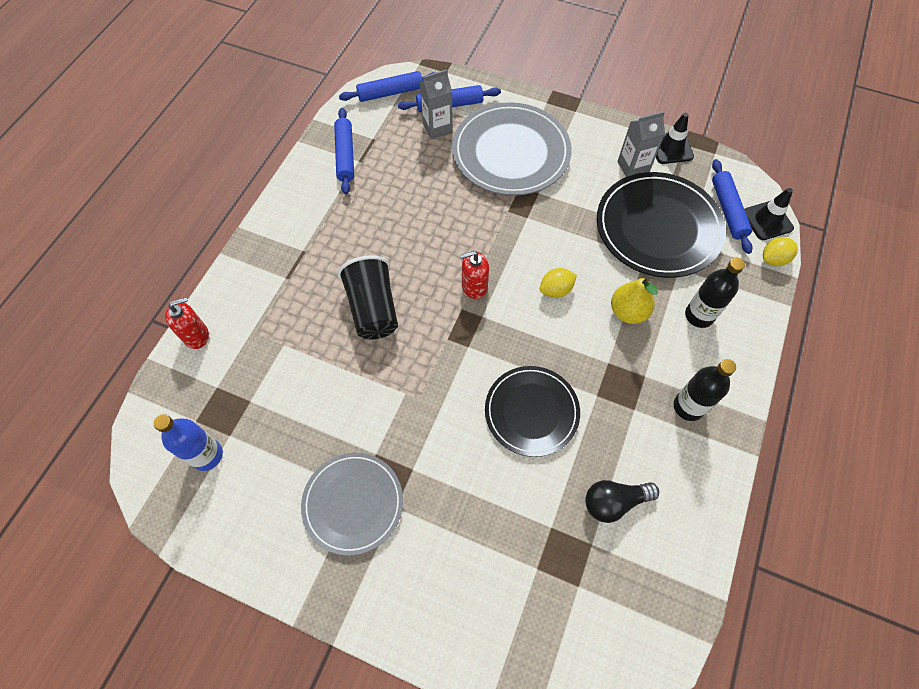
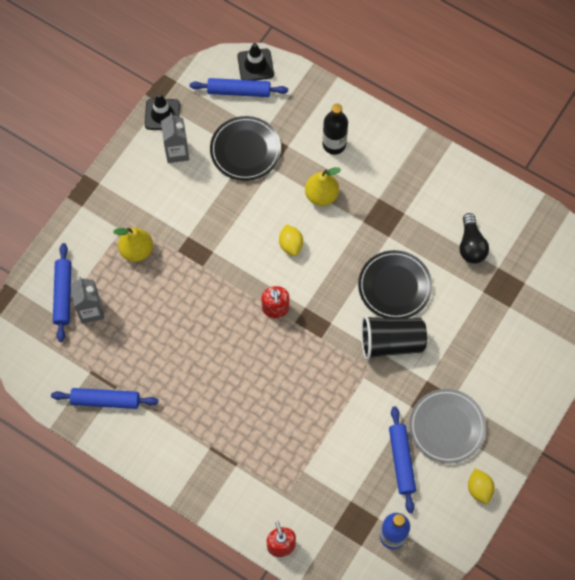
camera: 80 degrees left, 5 degrees up
black cup [338,255,398,339] -> black cup moved to [361,315,427,360]
blue rolling pin [339,71,435,102] -> blue rolling pin moved to [389,406,416,513]
grey plate [452,102,572,196] -> yellow pear [113,227,153,262]
black plate [597,172,726,278] -> black plate [210,116,281,181], size x0.65
black bottle [674,359,736,421] -> none
yellow lemon [763,237,798,266] -> yellow lemon moved to [468,469,495,504]

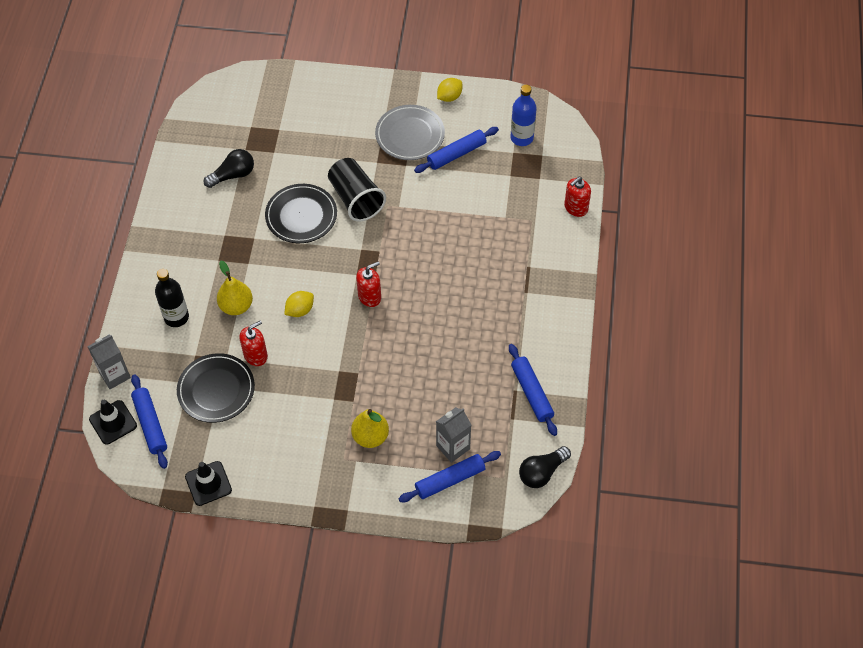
camera: 115 degrees left, 10 degrees down
grey carton [161,113,189,163] -> grey carton moved to [87,335,131,389]
none -> red soap dispenser [239,321,268,366]
none -> black light bulb [519,446,571,488]

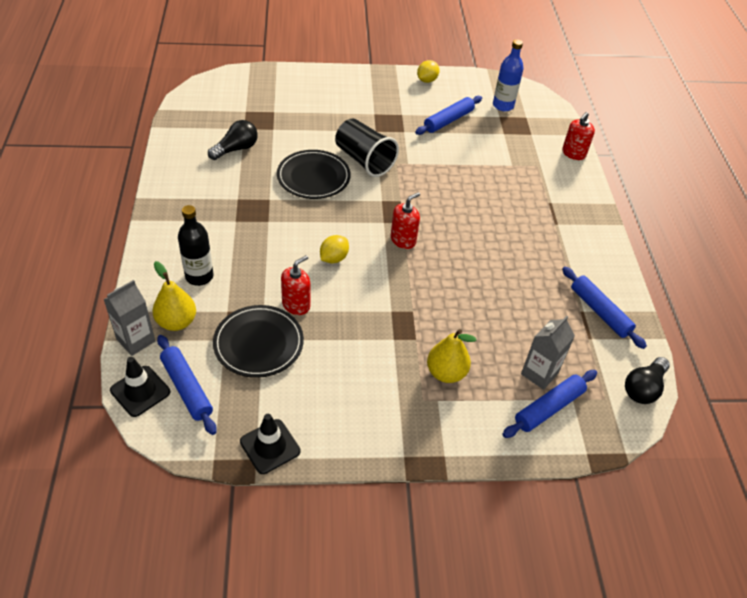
camera: 15 degrees left, 10 degrees down
yellow pear [217,261,253,315] -> yellow pear moved to [152,261,196,331]
grey plate [375,105,445,160] -> none

